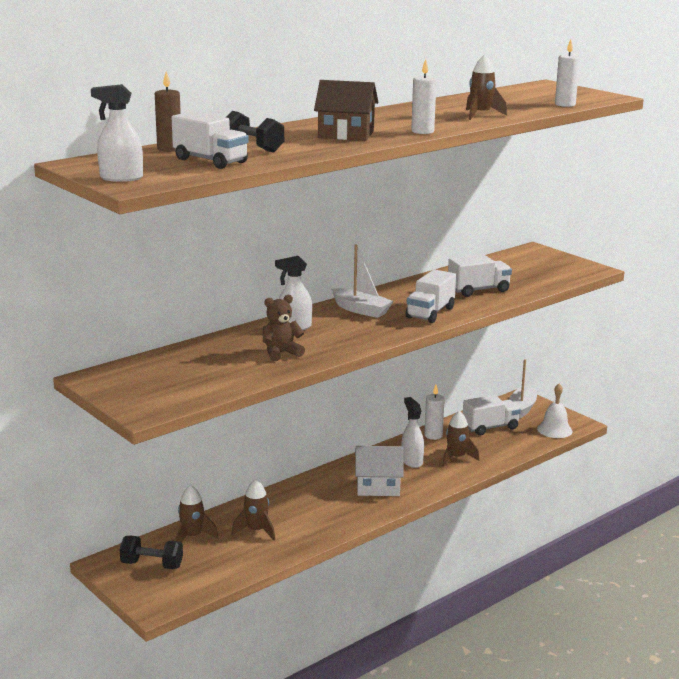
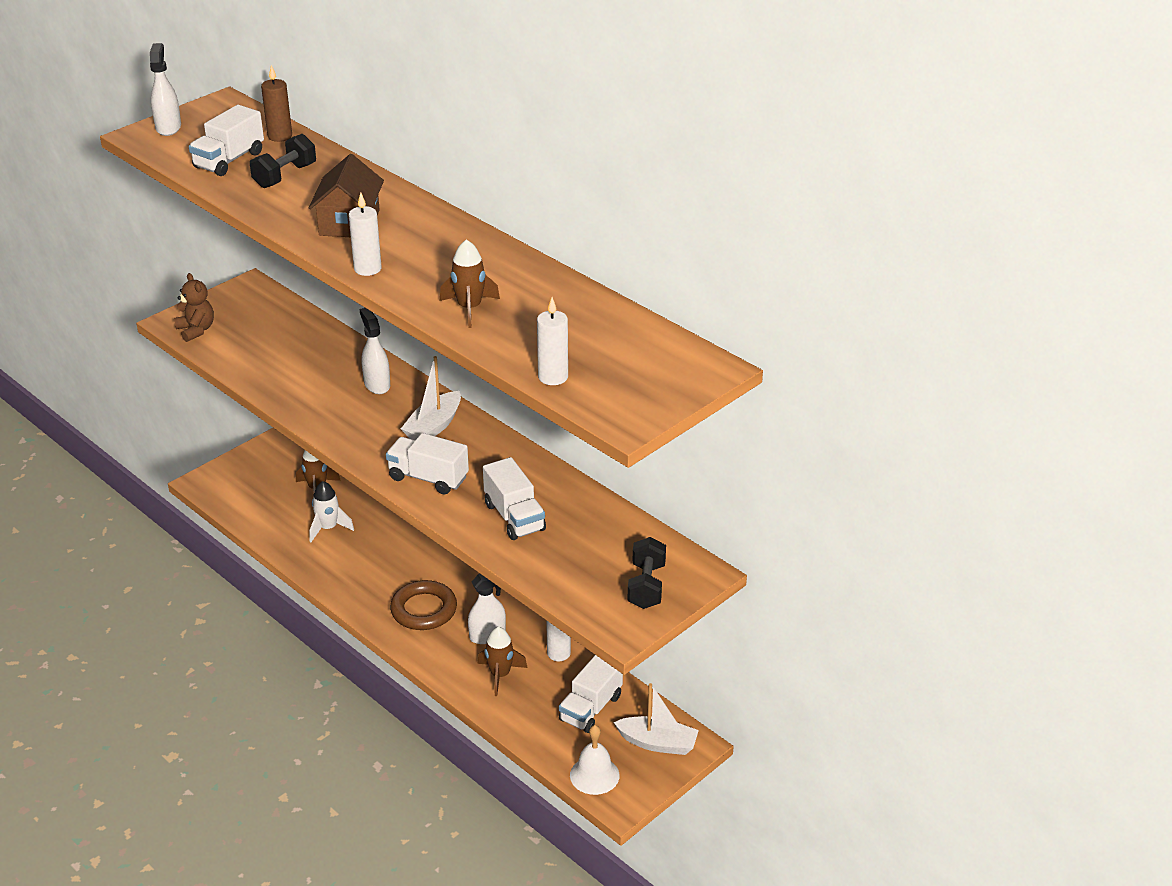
camera: 85 degrees right, 15 degrees up
black dumbbell [120,536,183,569] -> black dumbbell moved to [627,537,666,609]
brown rocket [231,479,275,541] -> white rocket [309,481,354,542]
brown teddy bear [263,295,305,361] -> brown teddy bear moved to [174,273,214,342]
white house [355,446,404,496] -> brown ring [390,580,457,630]
white truck [463,395,521,436] -> white truck turned 60 degrees clockwise [559,655,623,733]

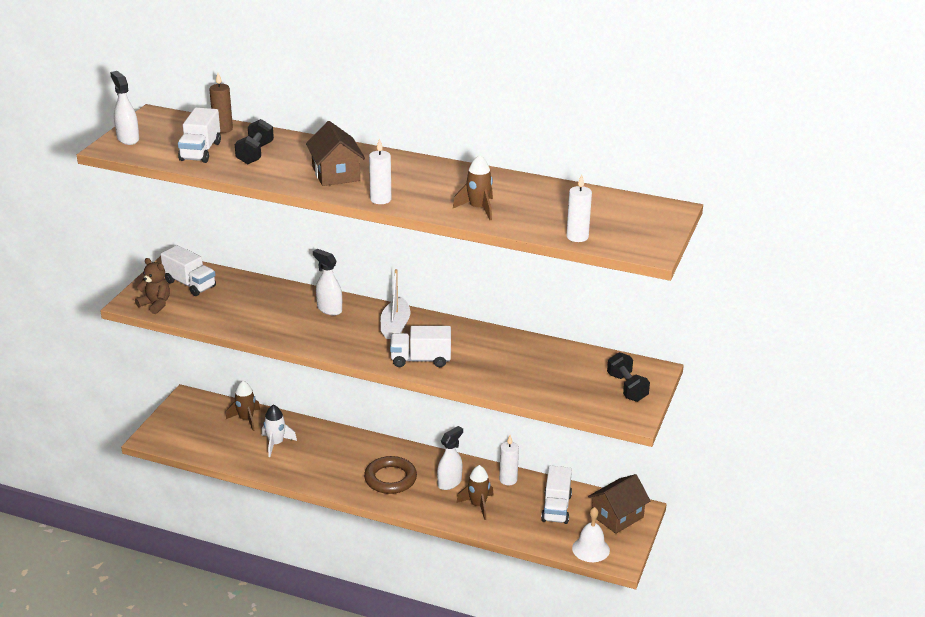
camera: 25 degrees left, 5 degrees down
white truck [483,457,546,540] -> white truck moved to [161,245,216,296]
white boat [614,683,699,755] -> brown house [588,474,651,534]

